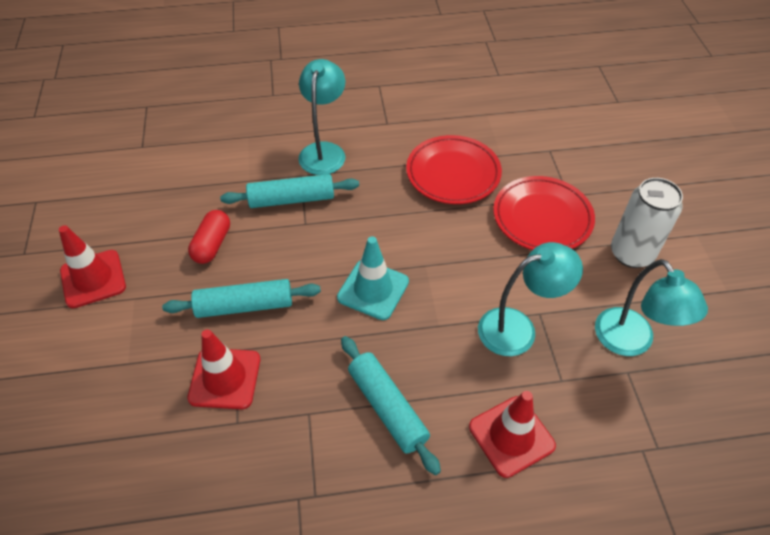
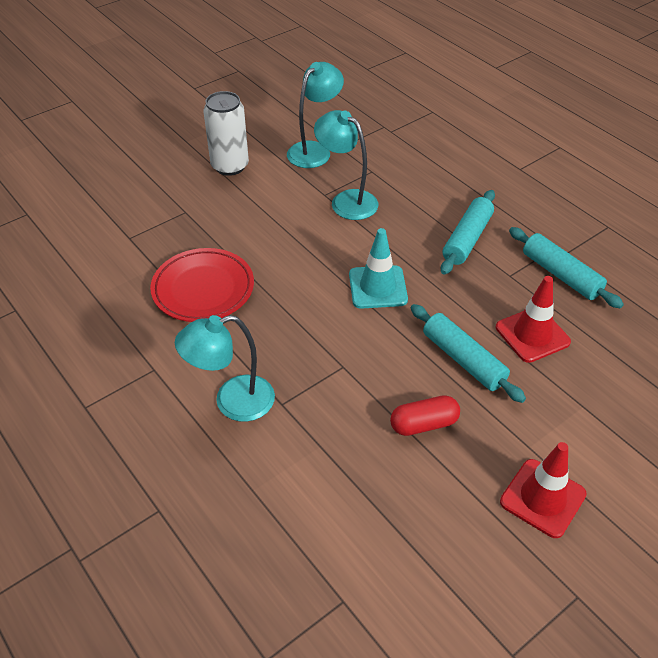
camera: 120 degrees left, 5 degrees down
turquoise rolling pin [220,174,359,208] -> turquoise rolling pin moved to [509,227,624,308]
red traffic cone [469,391,556,478] -> none
red plate [493,176,595,250] -> none

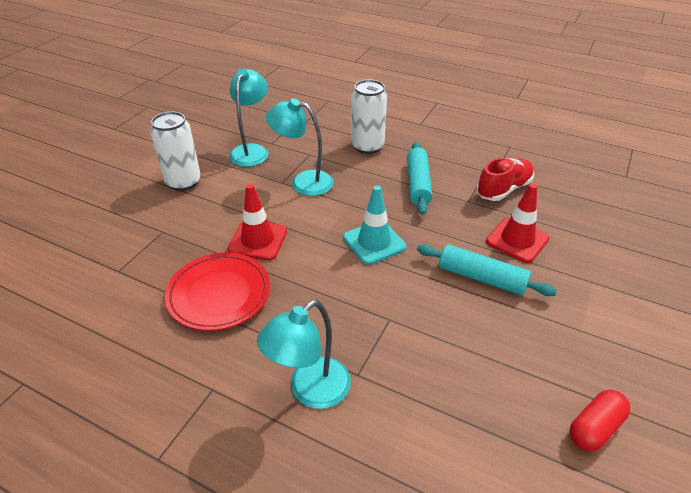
camera: 25 degrees left, 5 degrees down
red capsule [390,395,460,436] -> red capsule moved to [570,390,630,452]
red traffic cone [500,442,587,538] -> red traffic cone moved to [227,184,287,260]
turquoise rolling pin [509,227,624,308] -> red shoe [477,158,534,201]
none -> white can [351,80,387,154]

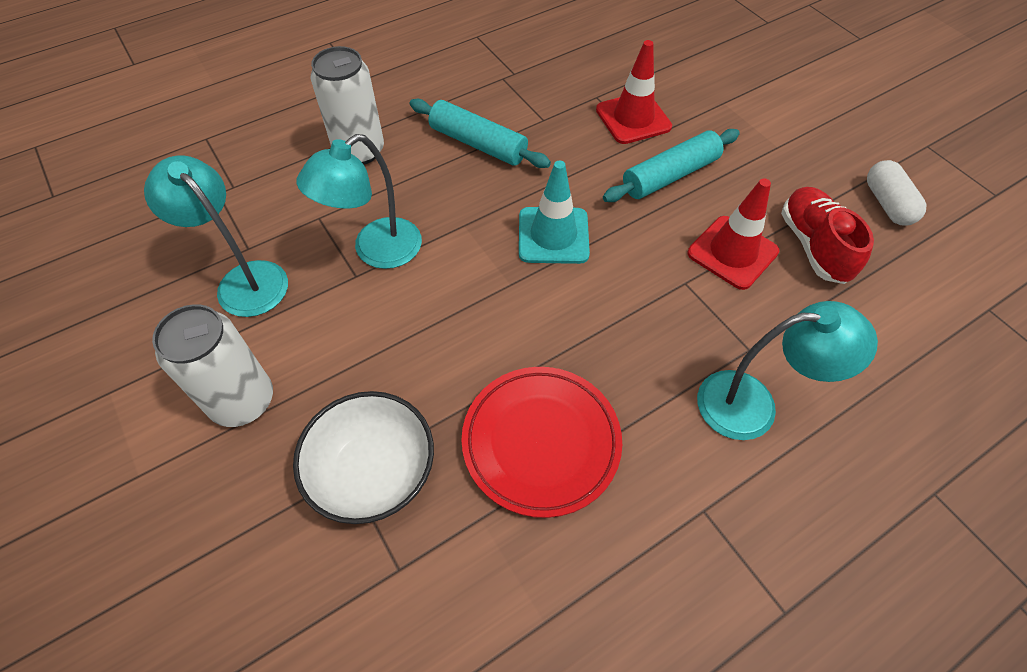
camera: 60 degrees left, 15 degrees up
red traffic cone [227,184,287,260] -> red traffic cone moved to [688,178,779,290]
turquoise lamp [257,300,351,409] -> turquoise lamp turned 75 degrees counterclockwise [697,301,878,440]
red shoe [477,158,534,201] -> red shoe moved to [781,187,874,284]
red capsule [570,390,630,452] -> white capsule [867,160,926,226]
none -> white bowl [293,391,434,524]

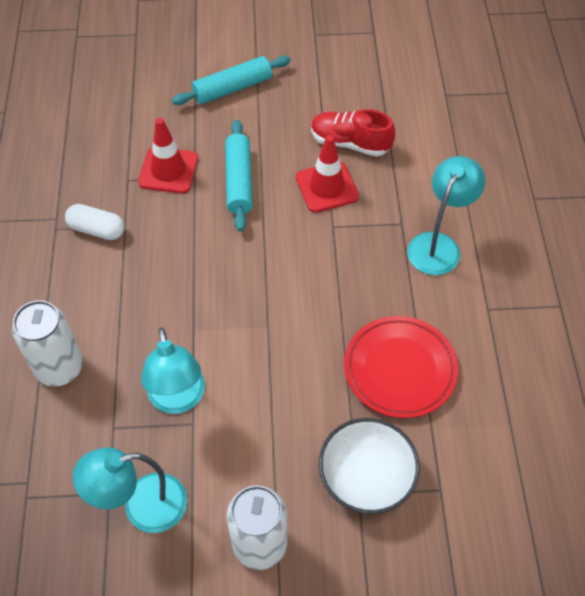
camera: 60 degrees left, 0 degrees up
turquoise rolling pin [409,99,551,168] -> turquoise rolling pin moved to [172,56,291,105]
turquoise traffic cone [519,161,590,264] -> none
white capsule [867,160,926,226] -> white capsule moved to [65,204,124,240]

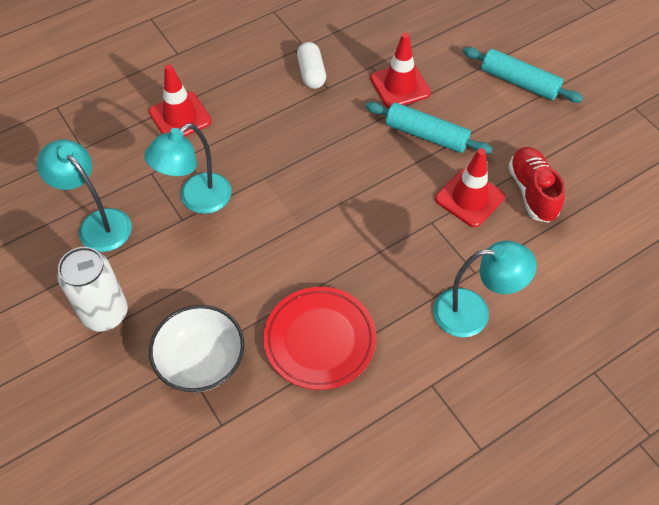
camera: 60 degrees right, 0 degrees up
white can [12,300,83,387] -> red traffic cone [149,64,212,137]
turquoise rolling pin [225,120,253,231] -> turquoise rolling pin turned 60 degrees clockwise [366,102,492,154]

